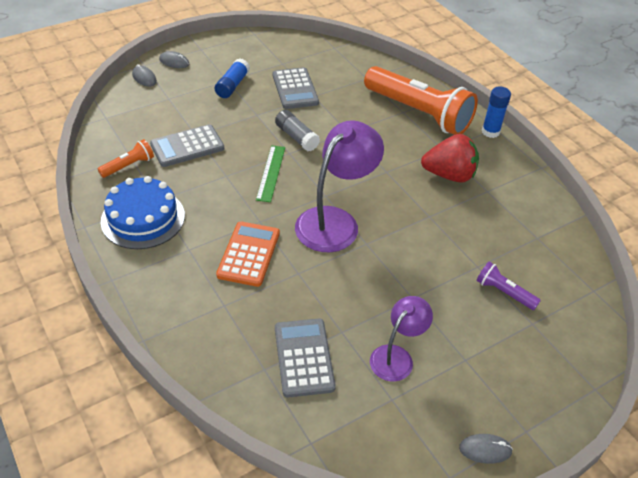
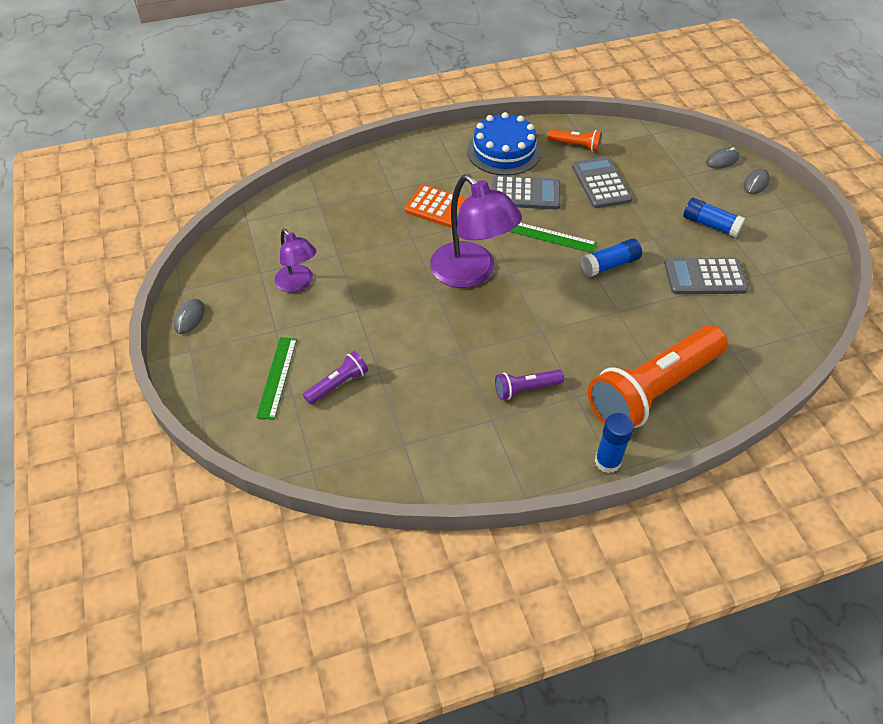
camera: 105 degrees right, 5 degrees up
orange flashlight [98,139,154,178] -> orange flashlight turned 45 degrees counterclockwise [548,129,602,152]
grey glue stick [275,110,320,152] -> blue glue stick [581,238,642,277]
grey calculator [275,319,336,398] -> grey calculator moved to [491,176,560,210]
red strawberry [421,134,479,183] -> purple flashlight [495,370,564,400]
none -> green ruler [256,337,297,420]

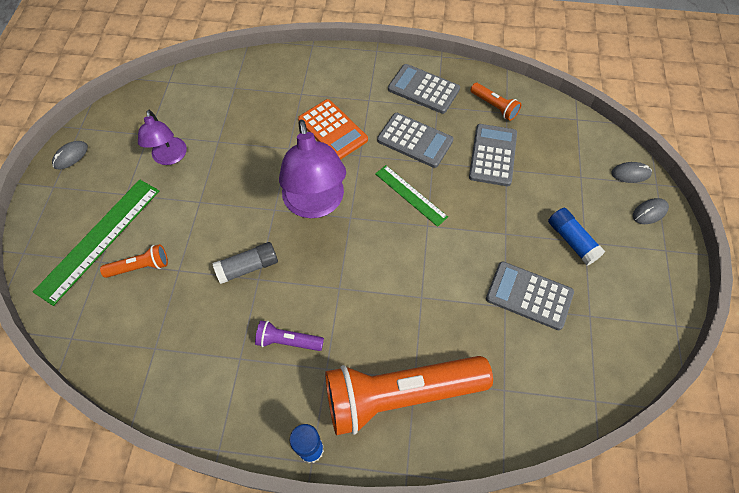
camera: 25 degrees right, 10 degrees up
green ruler [256,337,297,420] -> green ruler [33,179,159,306], size x1.67
purple flashlight [303,351,368,405] -> orange flashlight [100,244,168,278]
blue cake [467,112,541,176] -> grey calculator [388,64,460,114]
blue glue stick [581,238,642,277] -> none
none -> grey glue stick [212,242,278,284]

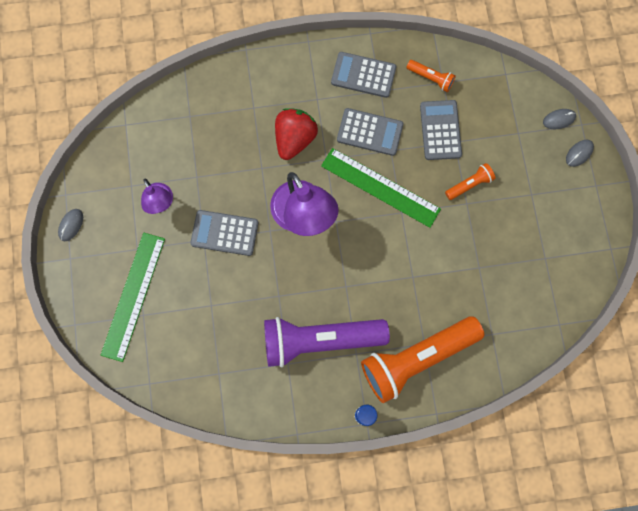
camera: 15 degrees left, 15 degrees up
orange flashlight [100,244,168,278] -> orange flashlight moved to [445,163,495,200]
grey glue stick [212,242,278,284] -> none
purple flashlight [255,320,324,351] -> purple flashlight [264,317,390,367], size x2.32
orange calculator [298,99,368,160] -> red strawberry [275,108,318,160]
green ruler [375,165,448,227] -> green ruler [321,148,441,228], size x1.67
grey calculator [486,261,574,330] -> grey calculator moved to [190,210,258,256]
blue glue stick [548,208,605,265] -> none

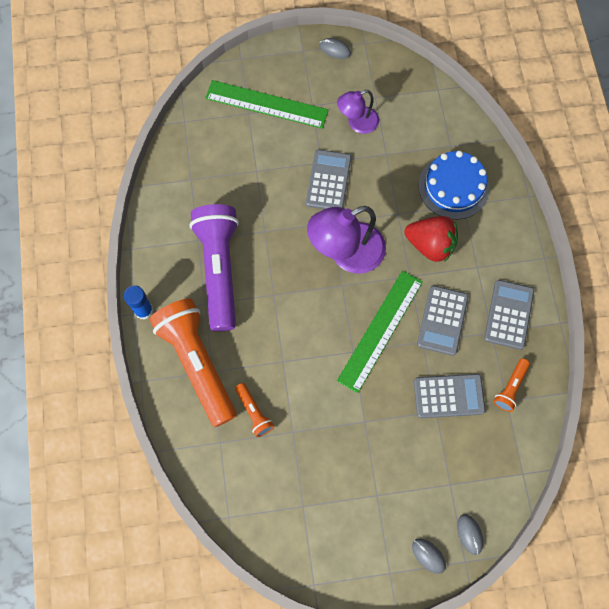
camera: 90 degrees right, 5 degrees down
orange flashlight [445,163,495,200] -> orange flashlight moved to [235,383,274,437]
none -> blue cake [418,151,490,220]

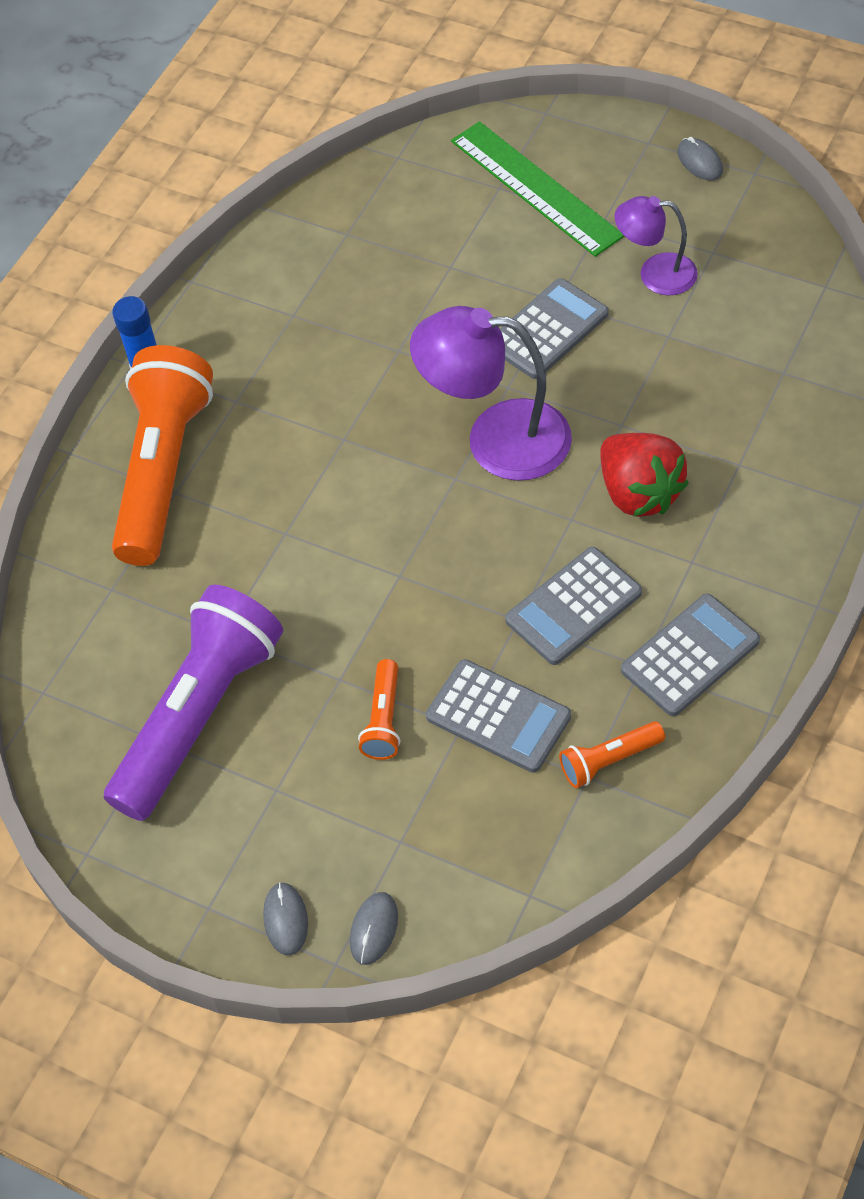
camera: 40 degrees right, 15 degrees down
purple flashlight [190,204,239,332] -> purple flashlight moved to [104,585,283,821]
orange flashlight [235,383,274,437] -> orange flashlight moved to [358,659,400,760]
green ruler [337,271,423,393] -> none
blue cake [418,151,490,220] -> none

